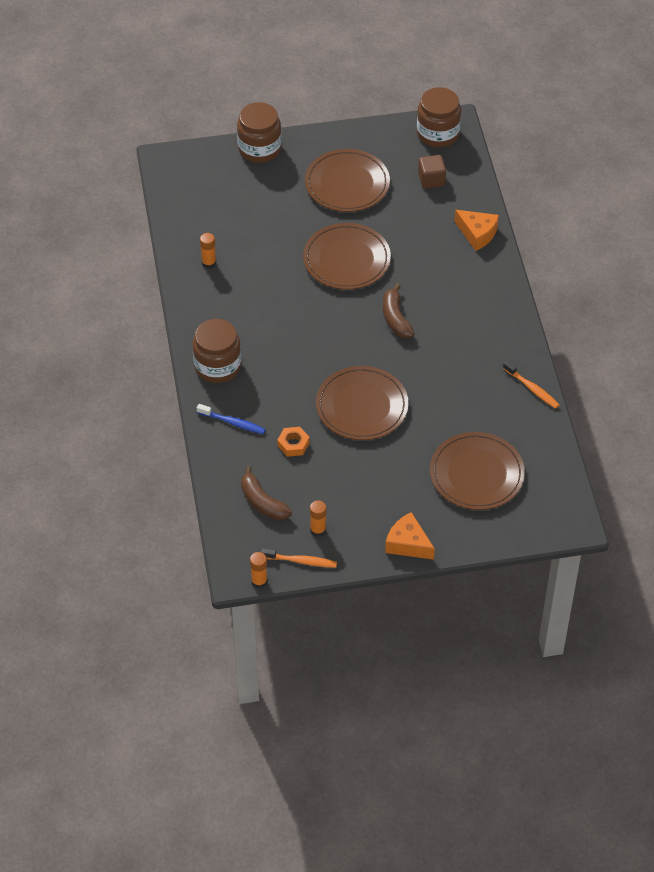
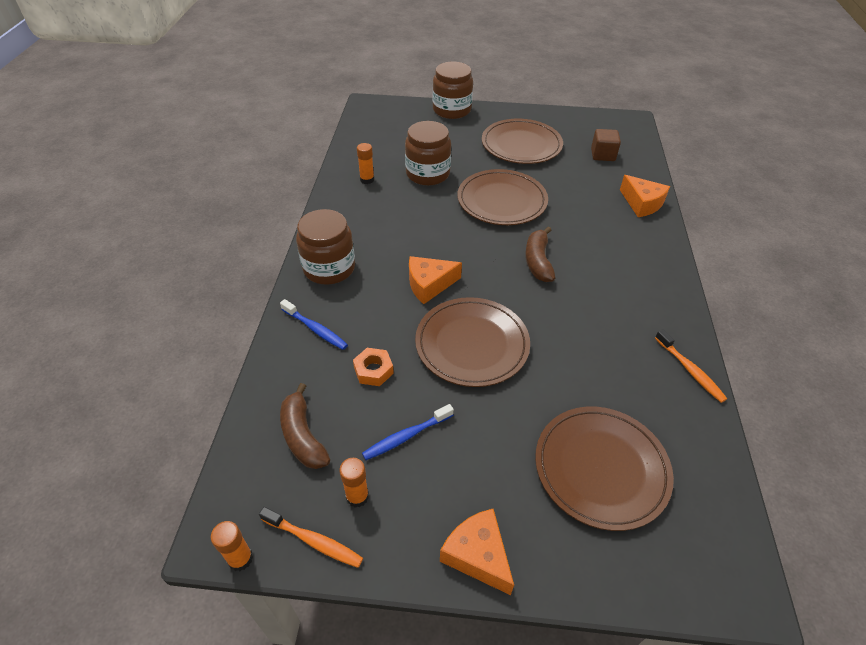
camera: 15 degrees right, 5 degrees down
brown jar [417,87,461,148] -> brown jar moved to [405,121,451,186]
none -> blue toothbrush [362,404,454,460]
none -> orange cheese [409,256,462,304]

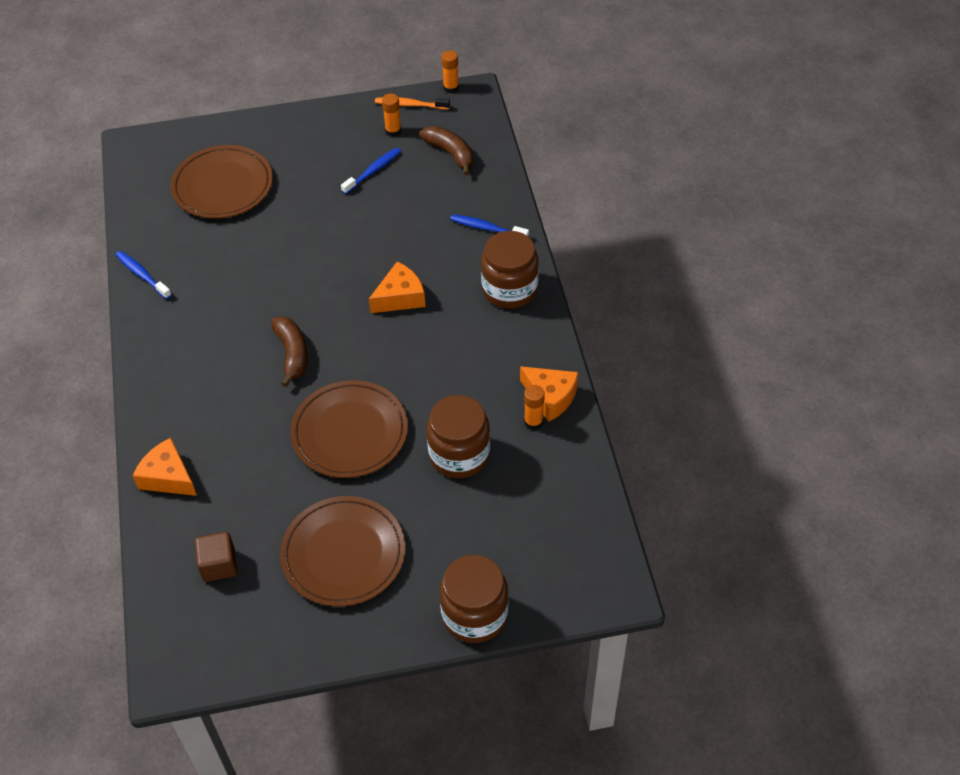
camera: 165 degrees right, 5 degrees up
orange nut [353,348,394,386] -> none
brown plate [415,297,530,387] -> none
orange cheese [440,509,514,595] -> orange cheese moved to [520,366,578,422]
orange toothbrush [655,329,727,403] -> blue toothbrush [116,251,172,299]

